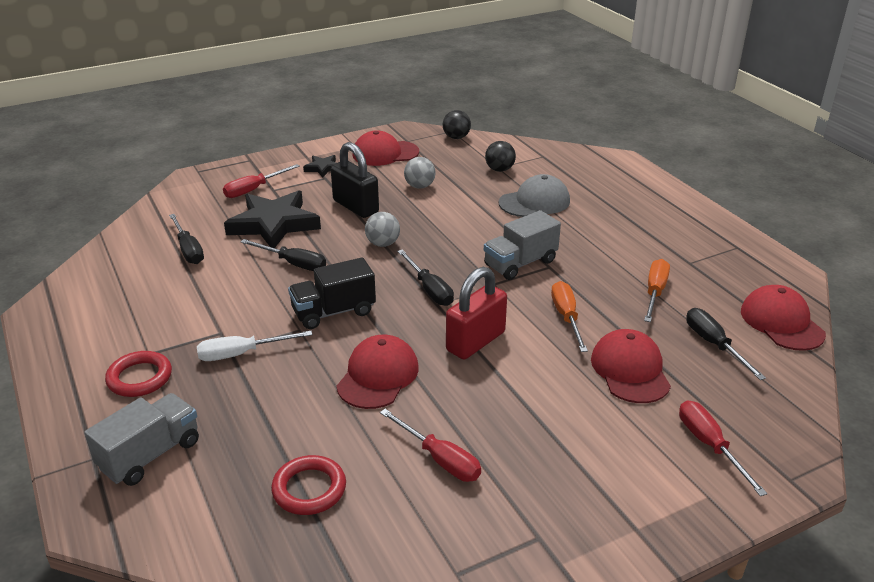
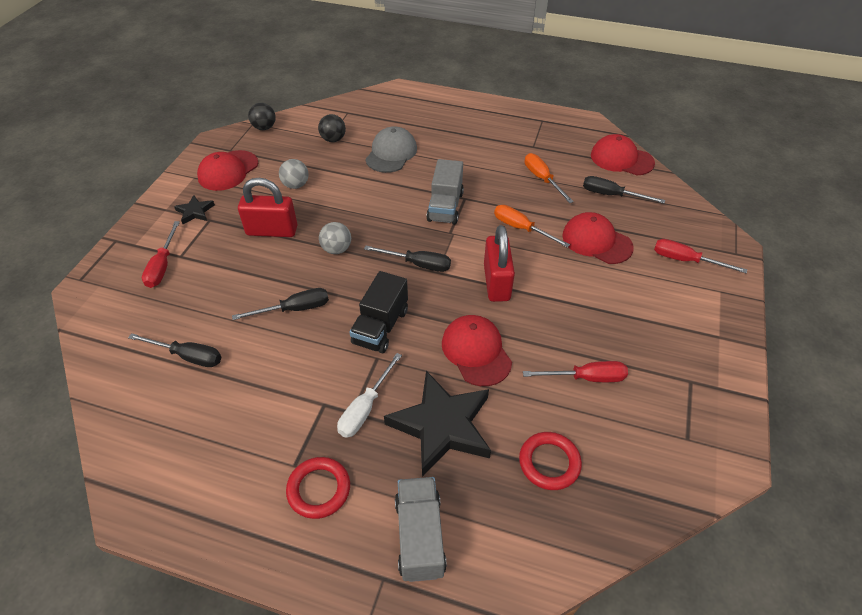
camera: 45 degrees left, 15 degrees up
black star [224,190,321,248] -> black star moved to [384,371,491,477]
black padlock [331,142,379,218] -> red padlock [238,178,297,237]

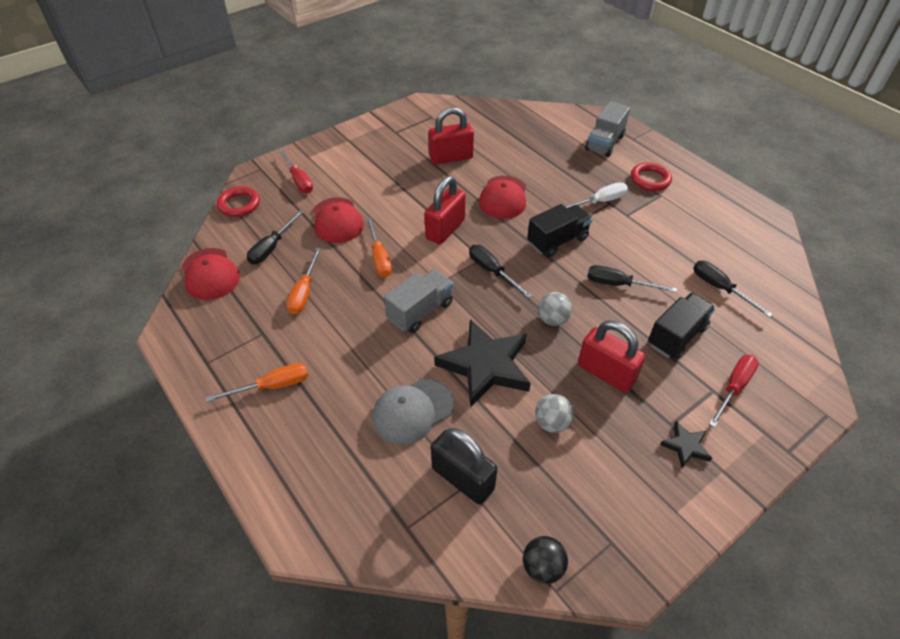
camera: 145 degrees left, 0 degrees up
red cap [197,150,258,191] -> none
black ball [318,114,346,142] -> black padlock [431,428,497,505]
black star [384,371,491,477] -> black star moved to [434,319,531,407]
red ring [519,432,582,490] -> red ring moved to [217,186,260,217]
red screwdriver [523,361,628,382] -> red padlock [428,107,474,164]
black screwdriver [583,176,665,203] -> black screwdriver turned 60 degrees clockwise [247,210,303,265]
none -> orange screwdriver [206,363,308,402]
none -> black truck [648,293,715,360]

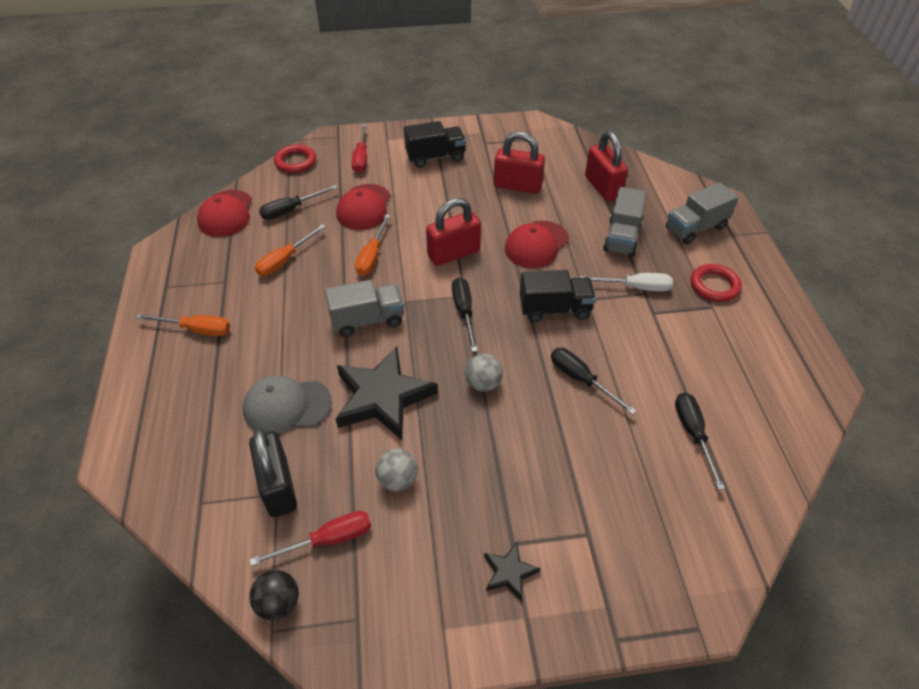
camera: 30 degrees right, 0 degrees up
red padlock [578,321,646,392] -> red padlock moved to [585,131,628,201]
black truck [648,293,715,360] -> black truck moved to [404,121,466,168]
red screwdriver [709,355,759,427] -> red screwdriver moved to [249,511,371,566]
none -> grey truck [603,187,646,256]

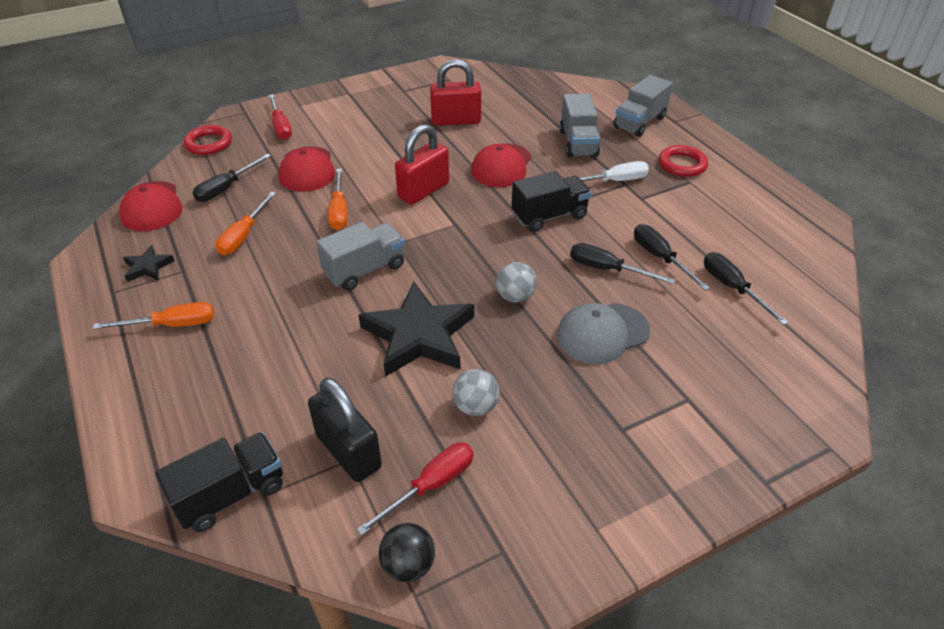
camera: 20 degrees left, 5 degrees down
grey cap [243,376,332,434] -> grey cap moved to [557,303,650,364]
black truck [404,121,466,168] -> black truck moved to [155,432,283,532]
black screwdriver [452,278,478,352] -> black screwdriver moved to [634,224,710,291]
black star [484,542,540,601] -> black star moved to [123,245,174,282]
red padlock [585,131,628,201] -> none

